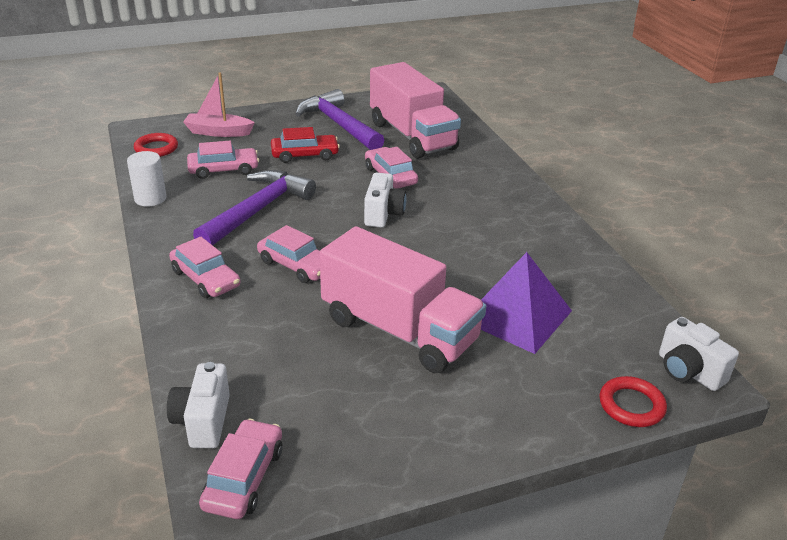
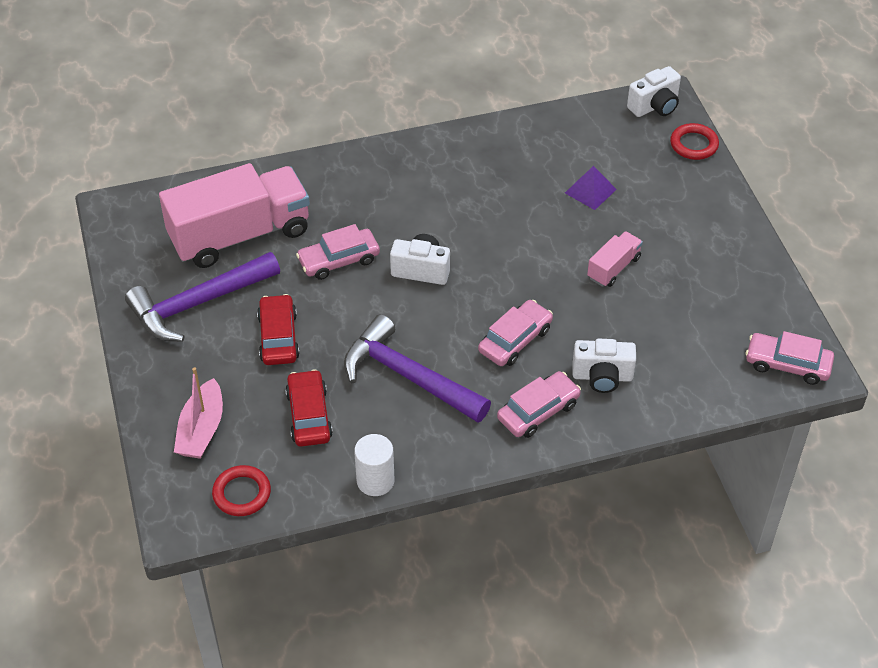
camera: 85 degrees left, 15 degrees up
white camera [167,362,230,448] -> white camera moved to [572,338,636,393]
pink car [187,141,259,179] -> red car [285,369,333,447]
pink truck [319,226,486,373] -> pink truck [587,231,643,287], size x0.45
purple pyramid [481,252,572,354] -> purple pyramid [565,166,617,210], size x0.53

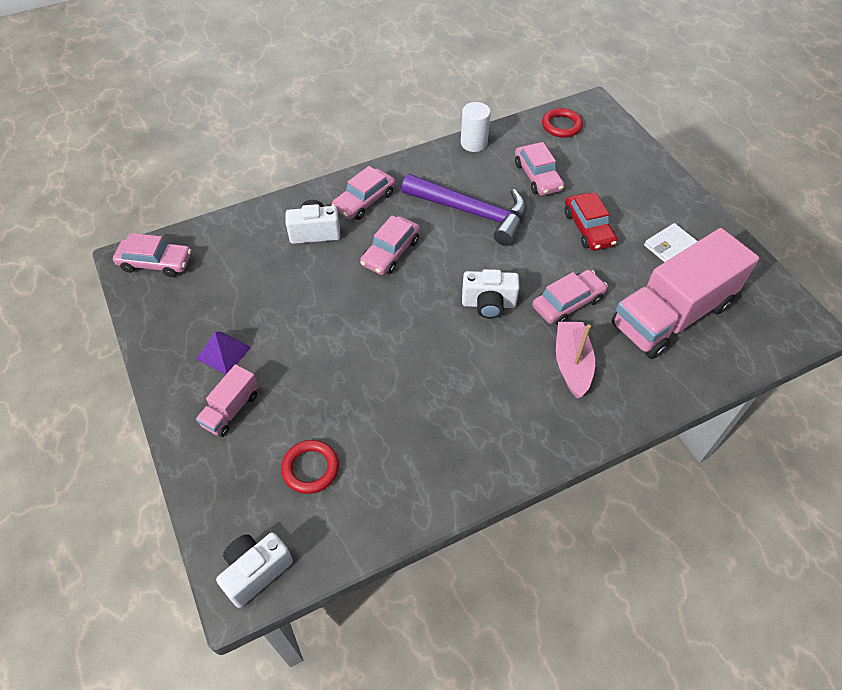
camera: 170 degrees right, 5 degrees up
purple hammer [125,252,280,342] -> white wallet [644,223,698,262]
pink boat [174,367,223,459] -> pink boat moved to [556,322,595,398]
red car [285,369,333,447] -> pink car [515,142,564,196]
purple pyramid [565,166,617,210] -> purple pyramid moved to [197,331,251,375]
pink truck [587,231,643,287] -> pink truck moved to [196,364,259,437]
red ring [670,123,719,160] -> red ring moved to [281,440,339,494]

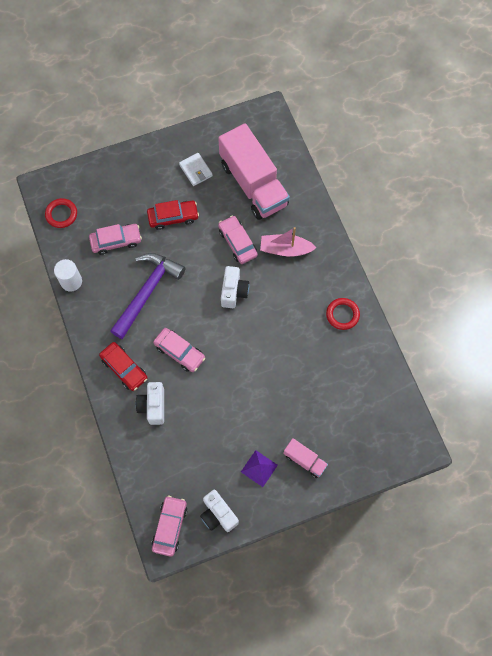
camera: 85 degrees left, 15 degrees up
white camera [216,532,293,608] -> white camera moved to [200,490,239,532]
red ring [281,440,339,494] -> red ring moved to [326,298,360,330]
pink car [331,166,395,220] -> red car [99,342,148,391]

